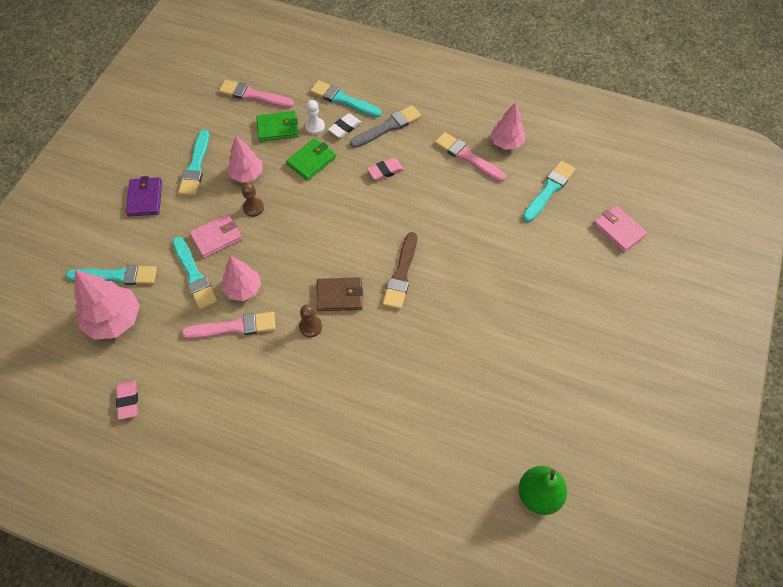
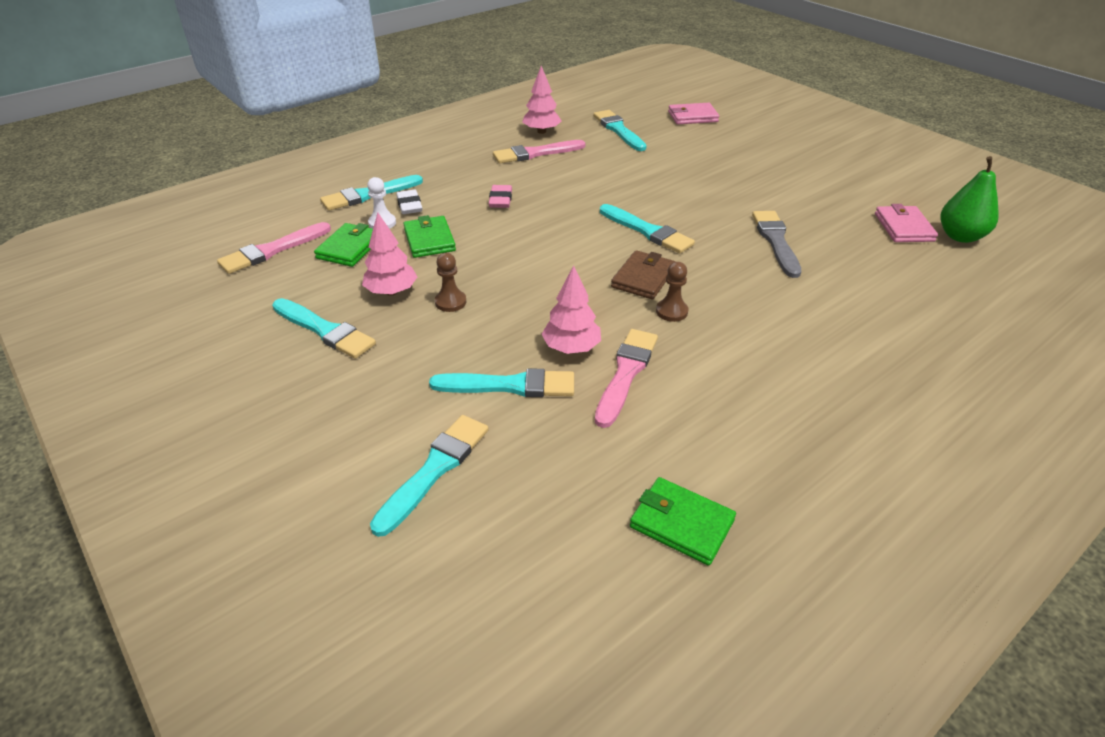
camera: 60 degrees left, 20 degrees down
pink tree [74,270,140,340] -> none
pink eraser [116,381,138,420] -> green wallet [630,477,736,566]
purple wallet [126,176,162,216] -> none
pink wallet [189,214,242,258] -> pink wallet moved to [875,204,938,242]
grey brush [350,105,421,148] -> grey brush moved to [752,211,801,278]
brown brush [383,232,417,309] -> turquoise brush [600,204,695,253]

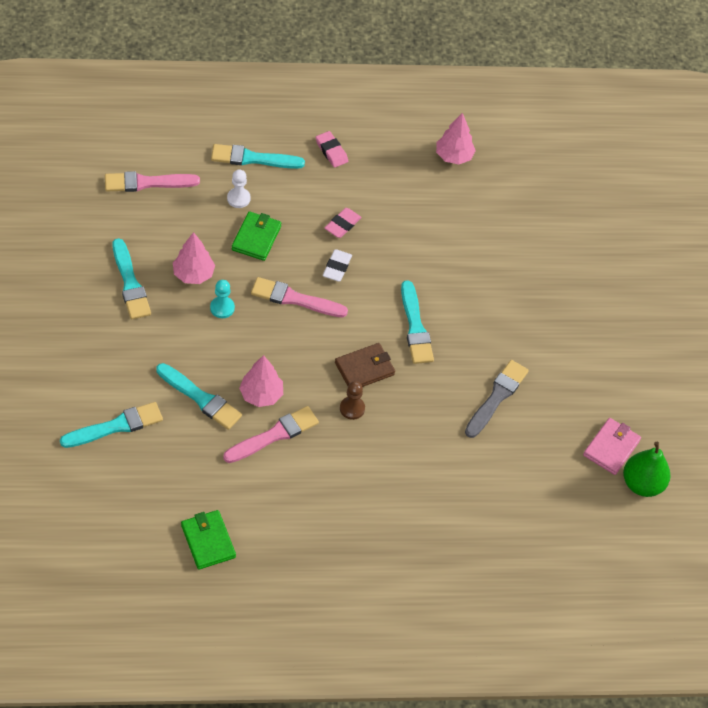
camera: 30 degrees right, 15 degrees up
green wallet [314,223,373,267] -> none
white eraser [396,190,422,214] -> white eraser moved to [323,249,352,281]
brown pawn [435,253,466,312] -> turquoise pawn [210,280,235,318]
pink brush [493,140,585,163] -> pink brush moved to [251,277,348,317]
turquoise brush [593,110,647,151] -> none
pink wallet [668,103,719,124] -> none
none -> pink eraser [316,131,348,168]

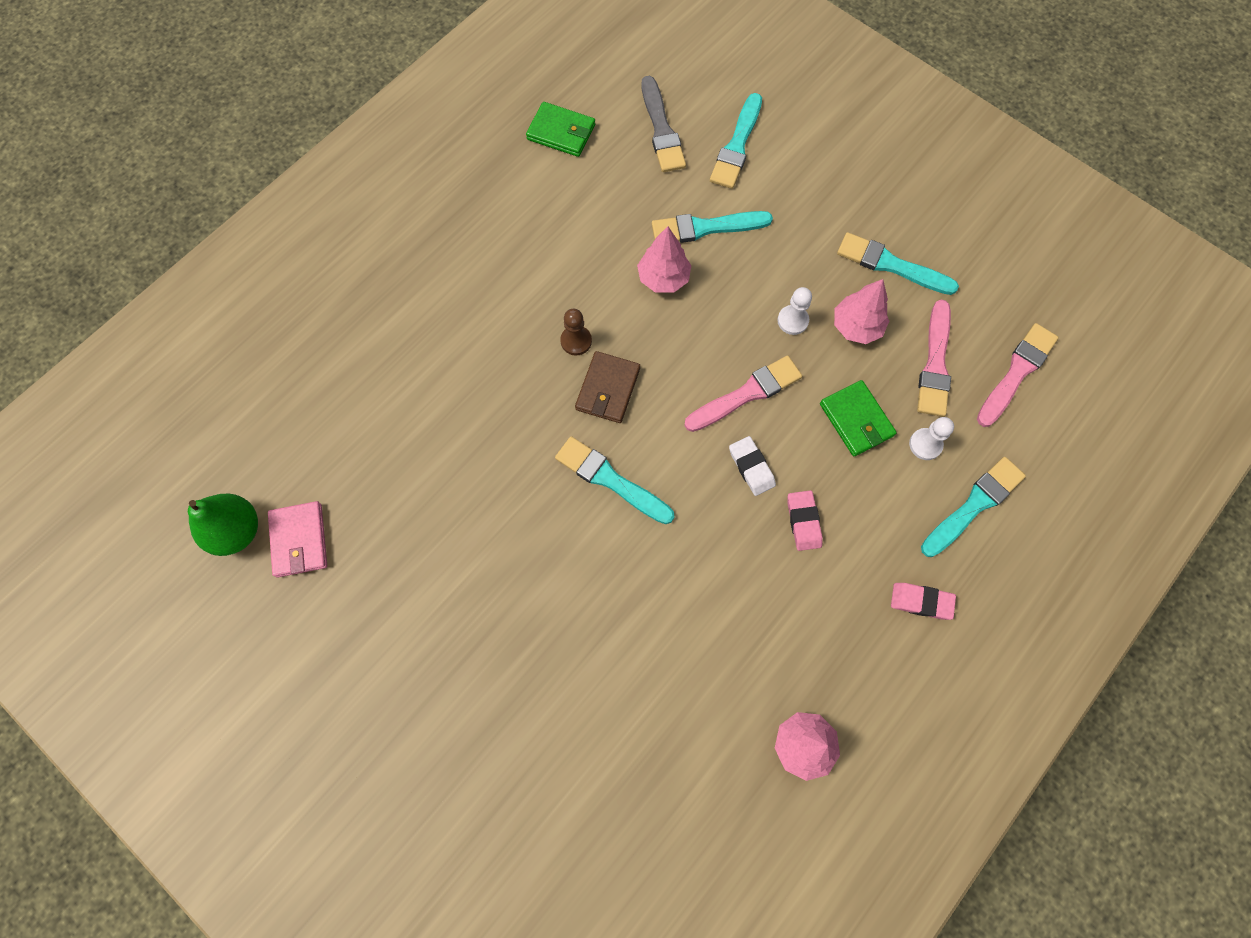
camera: 140 degrees right, 15 degrees up
turquoise pawn [210,280,235,318] -> white pawn [777,287,812,335]
pink brush [223,406,319,463] -> pink brush moved to [917,299,951,417]
grey brush [465,360,529,438] -> grey brush moved to [641,76,686,172]

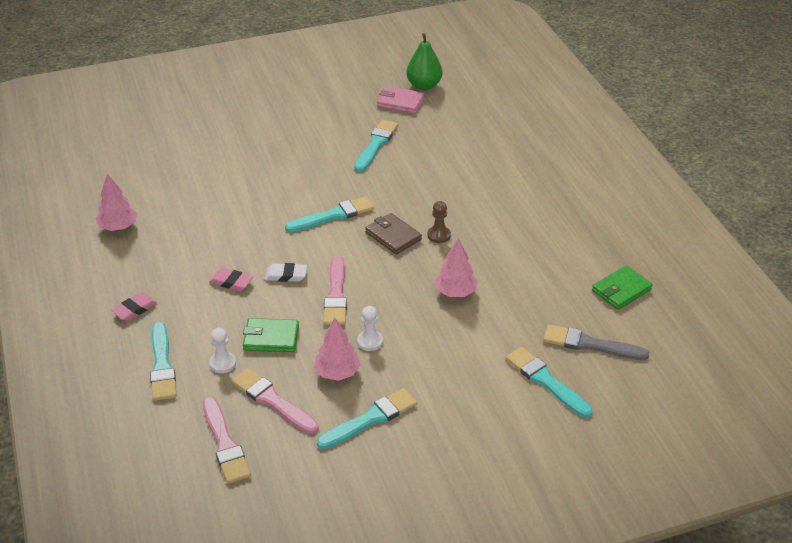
camera: 120 degrees right, 30 degrees down
turquoise brush [652,211,773,243] -> turquoise brush moved to [354,120,398,172]

